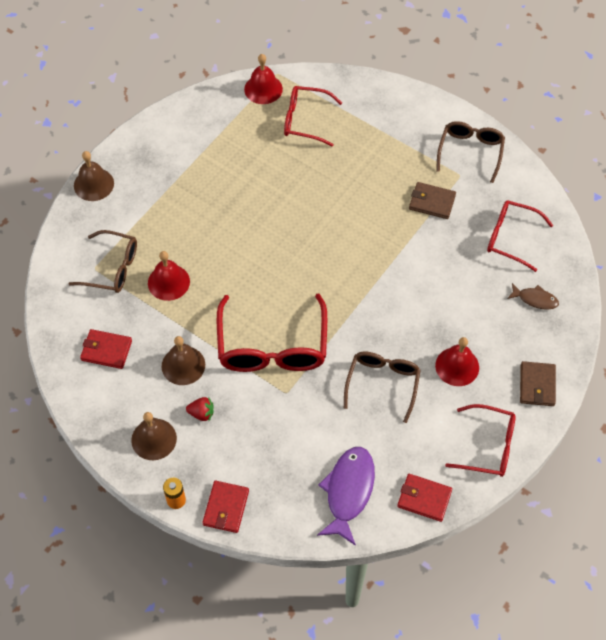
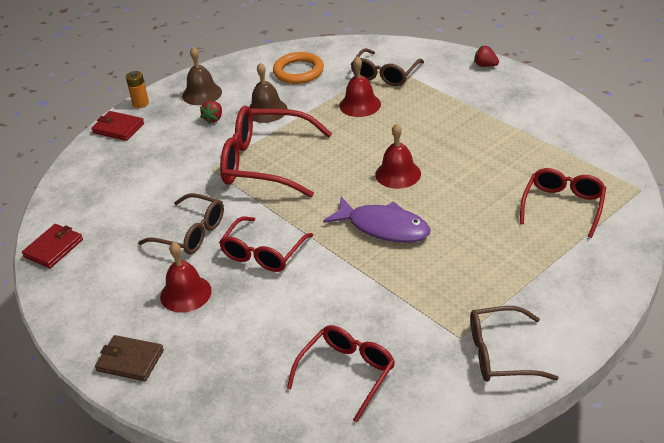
camera: 105 degrees right, 20 degrees down
brown bell [74,151,114,201] -> red strawberry [474,46,499,67]
red wallet [80,329,132,369] -> orange ring [273,52,324,84]
red bell [244,54,283,104] -> red bell moved to [375,123,421,189]
purple fish [317,447,375,546] -> purple fish moved to [323,197,430,243]
brown wallet [409,182,456,219] -> none
brown glasses [436,121,505,183] -> brown glasses turned 150 degrees clockwise [470,306,559,382]
red glasses [445,404,516,477] -> red glasses moved to [219,216,313,272]
brown fish [507,283,559,310] -> none

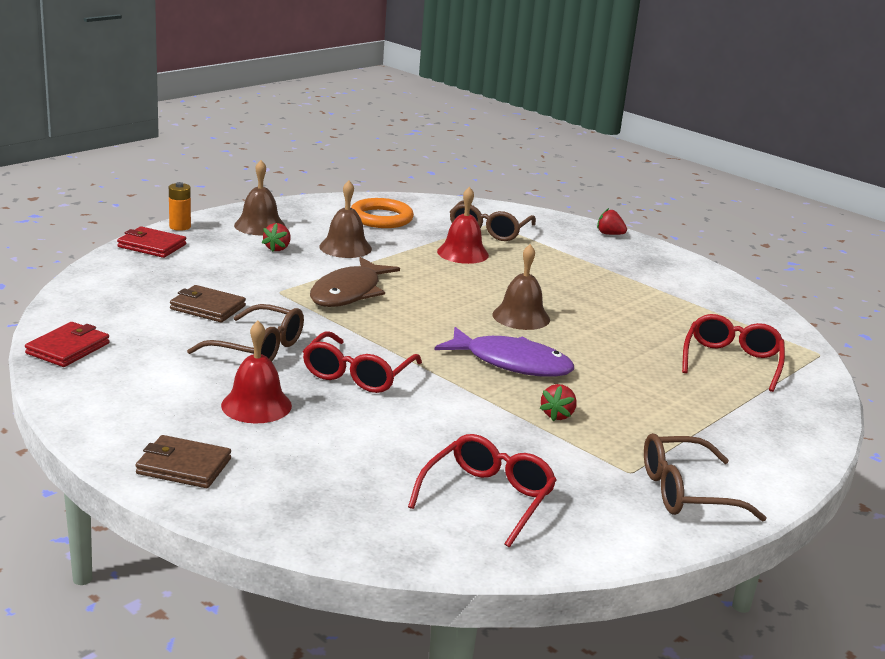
camera: 10 degrees left, 15 degrees down
red glasses [220,106,332,197] -> brown fish [310,257,400,307]
red bell [375,123,421,189] -> brown bell [492,244,550,330]
none -> brown wallet [170,285,246,322]
none -> red strawberry [539,384,577,421]

